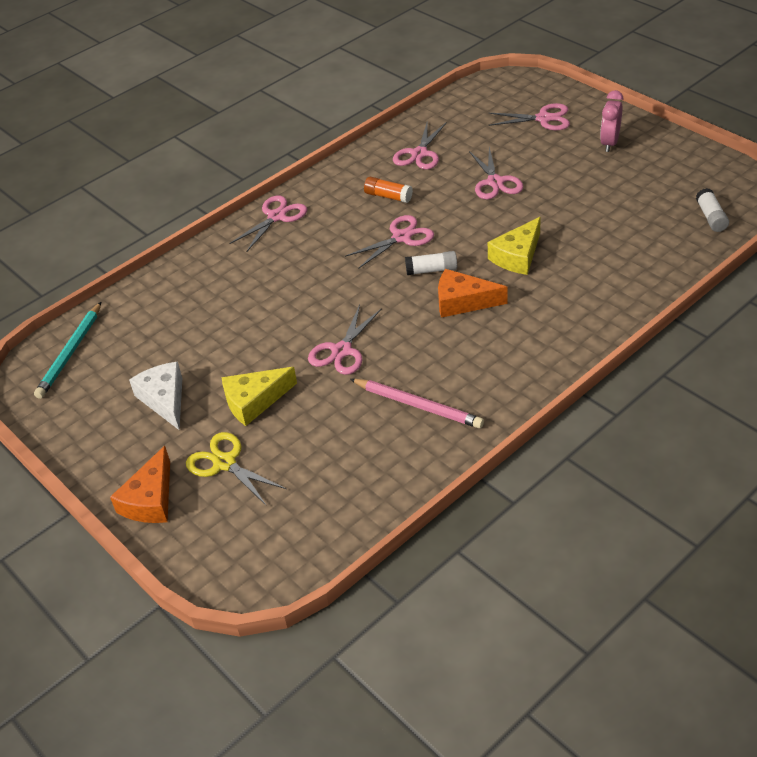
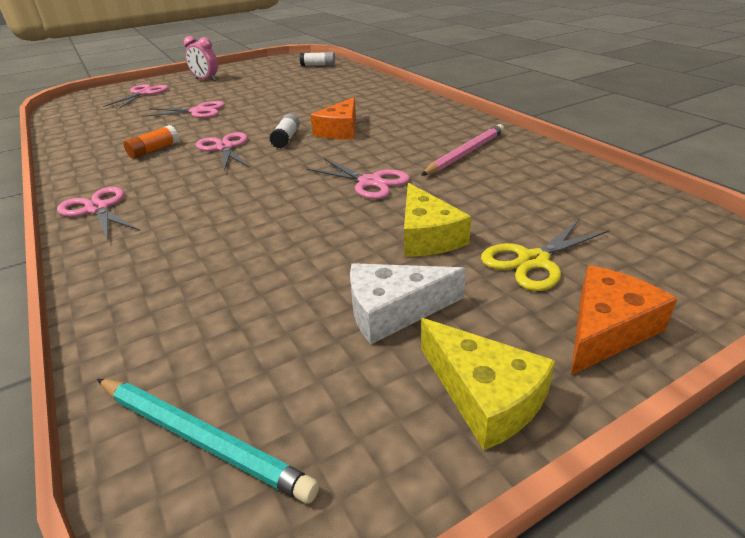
camera: 80 degrees left, 10 degrees down
orange cheese [110,446,170,523] -> orange cheese turned 75 degrees counterclockwise [571,265,677,375]
pink scissors [393,122,447,170] -> none
yellow cheese [488,217,541,275] -> yellow cheese moved to [421,318,555,450]

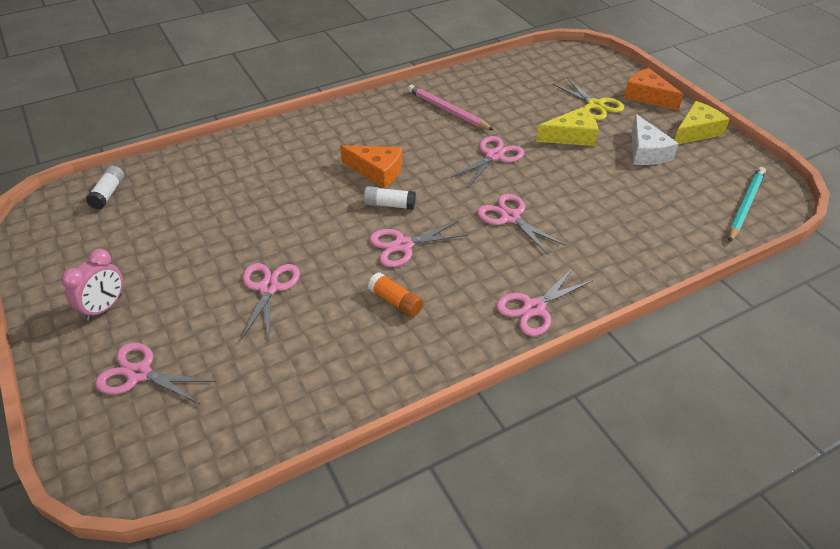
camera: 90 degrees left, 10 degrees up
none -> pink scissors [477,194,565,255]

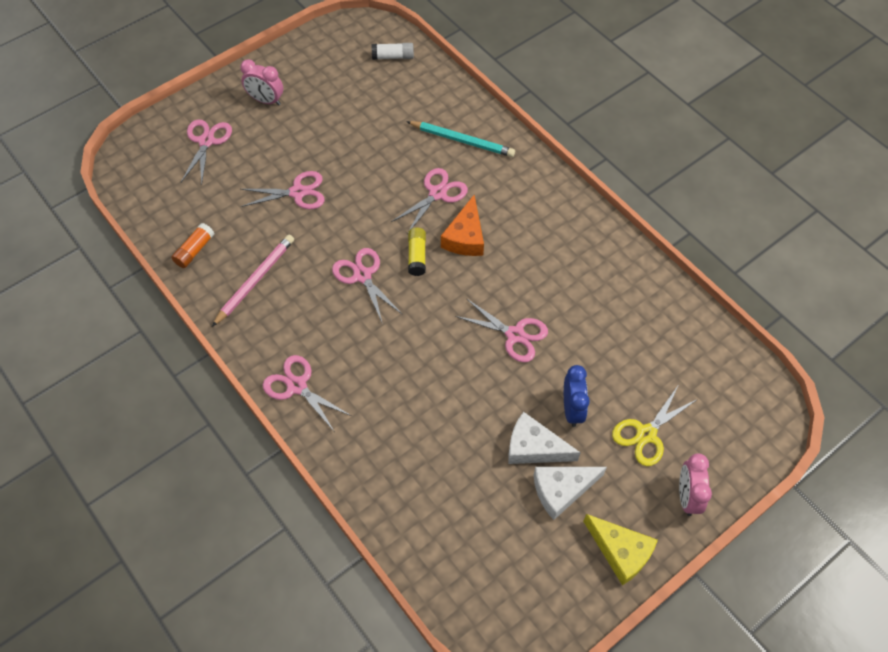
camera: 80 degrees right, 15 degrees up
white glue stick [364,186,416,210] -> yellow glue stick [408,228,426,276]
orange glue stick [368,273,423,317] -> orange glue stick moved to [171,223,214,268]
pink pencil [408,85,494,130] -> pink pencil moved to [212,235,294,327]
pink scissors [477,194,565,255] -> pink scissors moved to [391,168,468,234]
yellow cheese [536,107,599,146] -> blue clock [564,365,590,427]
orange cheese [624,68,683,110] -> pink clock [679,453,712,516]
turquoise pencil [729,167,766,242] -> turquoise pencil moved to [406,121,515,157]
none -> white cheese [508,412,581,464]

